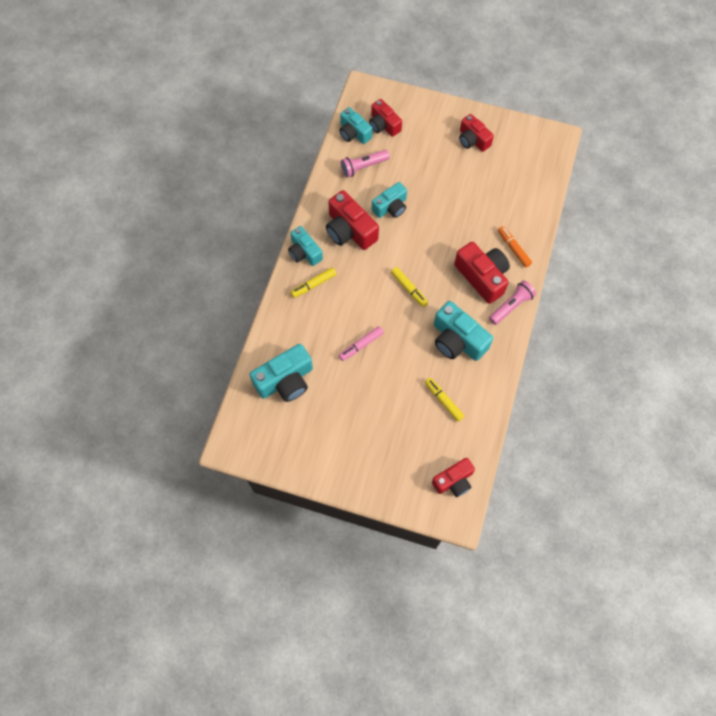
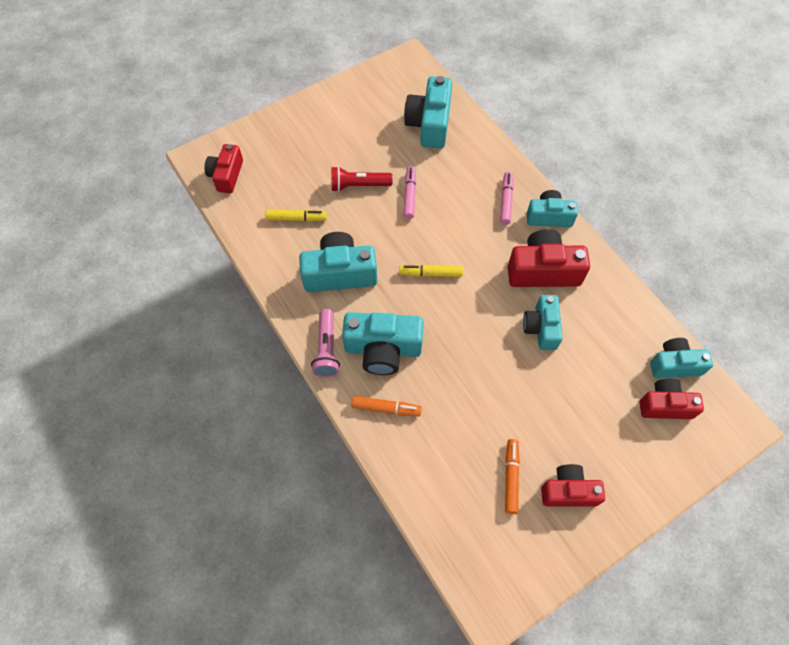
camera: 130 degrees right, 5 degrees down
yellow marker [291,267,336,298] -> pink marker [500,172,513,225]
pink flashlight [341,150,390,178] -> none
red camera [454,242,510,304] -> turquoise camera [342,312,423,375]
none -> red flashlight [331,166,393,192]
none -> orange marker [505,439,520,514]

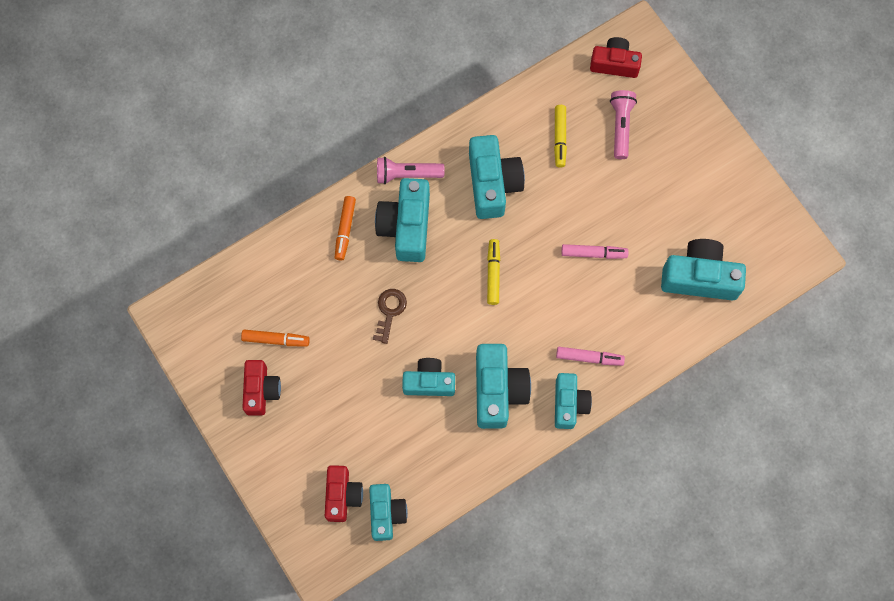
camera: 90 degrees right, 10 degrees up
red flashlight [331,166,393,192] -> none
red camera [508,229,590,287] -> turquoise camera [476,344,531,429]
none -> brown key [373,289,407,344]
none -> pink flashlight [610,90,637,159]

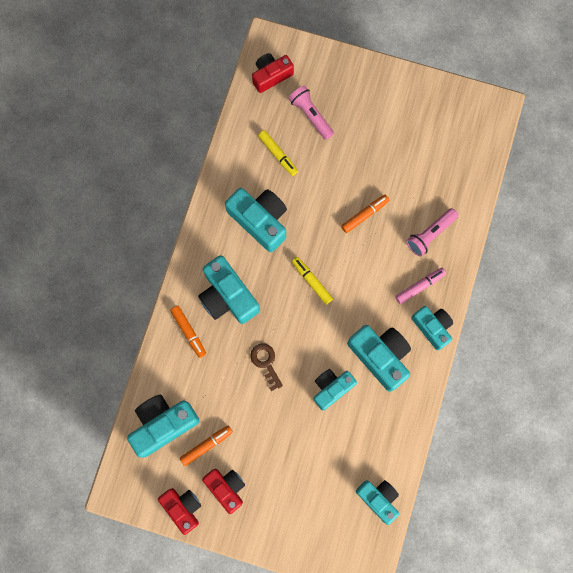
camera: 40 degrees left, 5 degrees up
red camera [325,465,363,522] -> red camera moved to [158,488,201,535]
pink flashlight [377,157,445,184] -> pink flashlight moved to [406,208,458,257]
pink marker [561,244,628,259] -> orange marker [341,195,390,233]
turquoise camera [661,239,746,300] -> turquoise camera moved to [127,395,199,457]

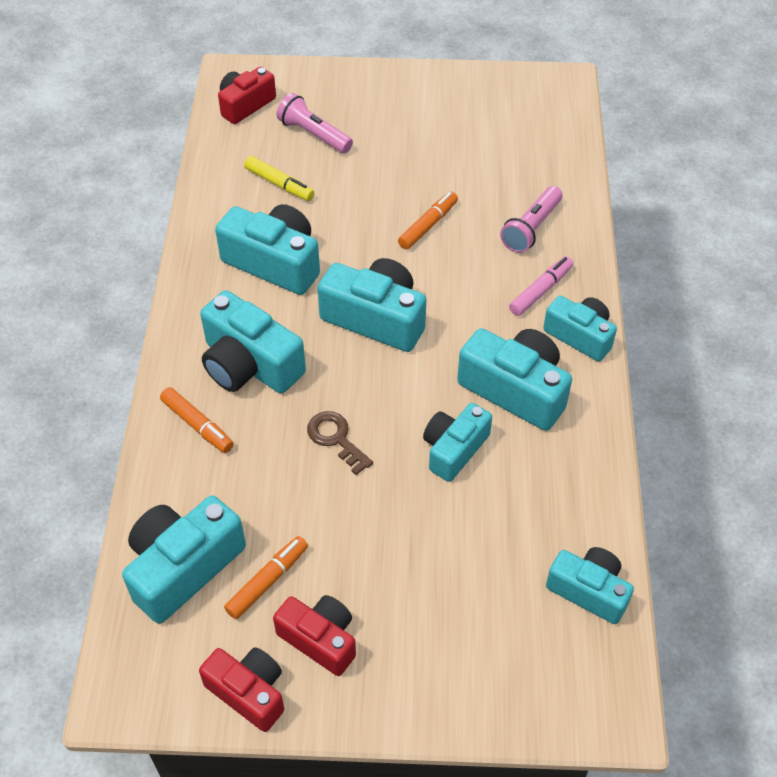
camera: 15 degrees left, 25 degrees down
yellow marker [292,257,333,305] -> turquoise camera [317,258,426,352]

